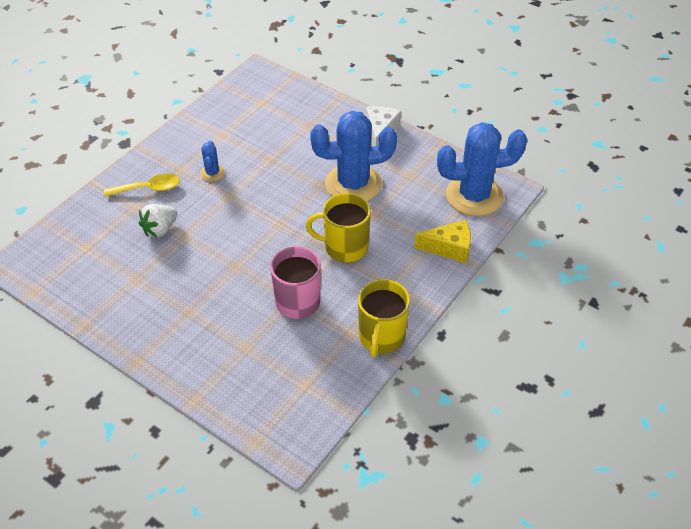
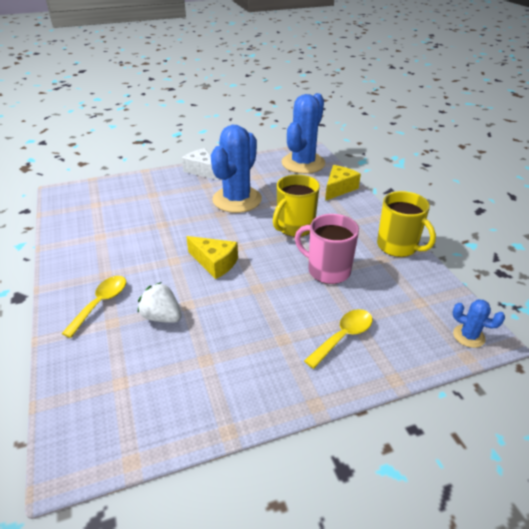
camera: 55 degrees left, 10 degrees down
white strawberry [139,204,177,238] -> white strawberry turned 135 degrees clockwise [138,282,182,323]
blue cactus [200,141,225,182] -> blue cactus moved to [453,299,505,348]
none -> yellow cheese [186,236,238,279]
none -> yellow spoon [304,309,372,369]

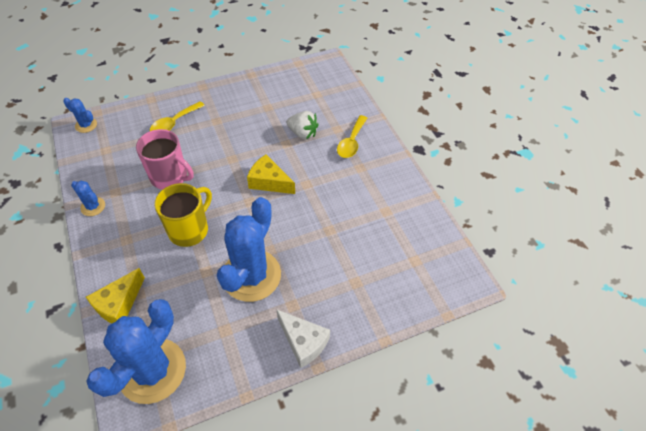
camera: 175 degrees right, 15 degrees up
yellow mug [377,191,436,257] -> blue cactus [71,181,105,216]

